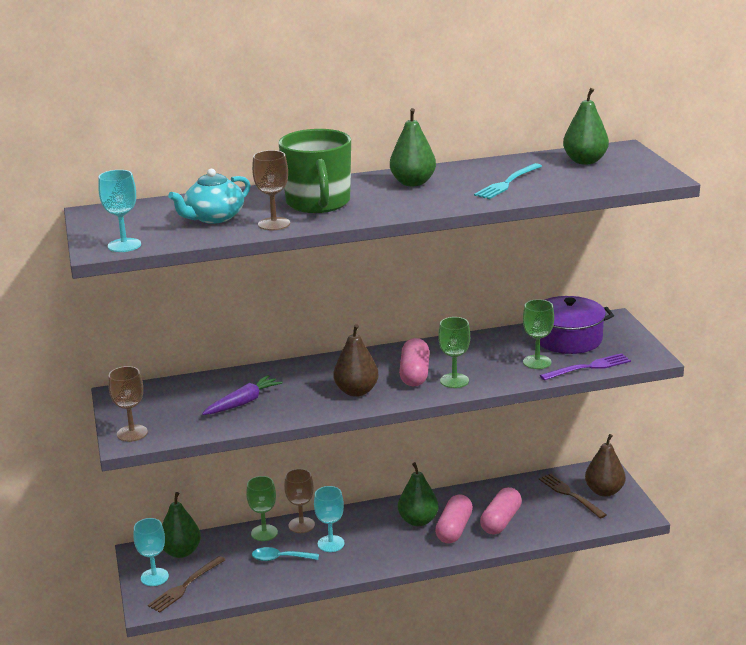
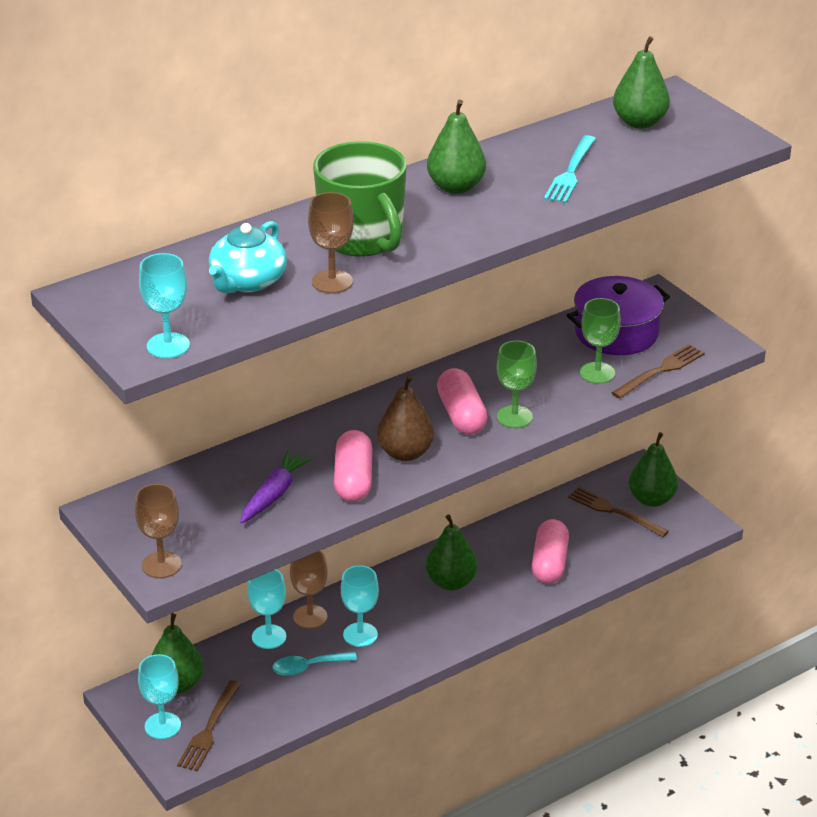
camera: 20 degrees left, 10 degrees up
green goblet [246,476,278,541] -> turquoise goblet [247,569,286,649]
pink capsule [435,494,473,543] -> pink capsule moved to [334,430,373,502]
purple fork [540,353,631,381] -> brown fork [611,344,705,399]
brown pear [585,434,625,497] -> green pear [629,432,678,507]

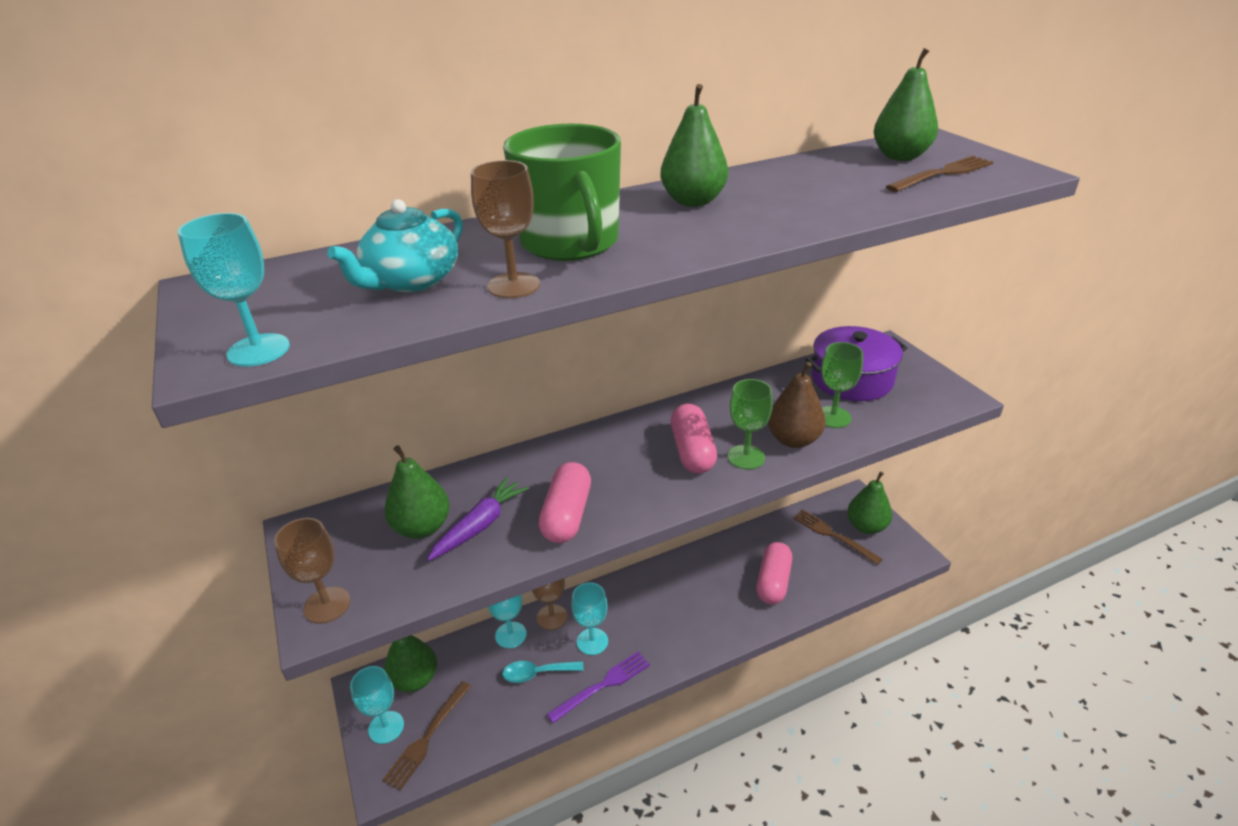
camera: 10 degrees right, 0 degrees up
brown pear [377,375,434,461] -> brown pear moved to [768,362,825,448]
green pear [426,514,477,590] -> green pear moved to [384,445,450,539]
turquoise fork [544,135,596,203] -> none
brown fork [611,344,705,399] -> brown fork moved to [886,156,993,192]
none -> purple fork [547,651,650,723]

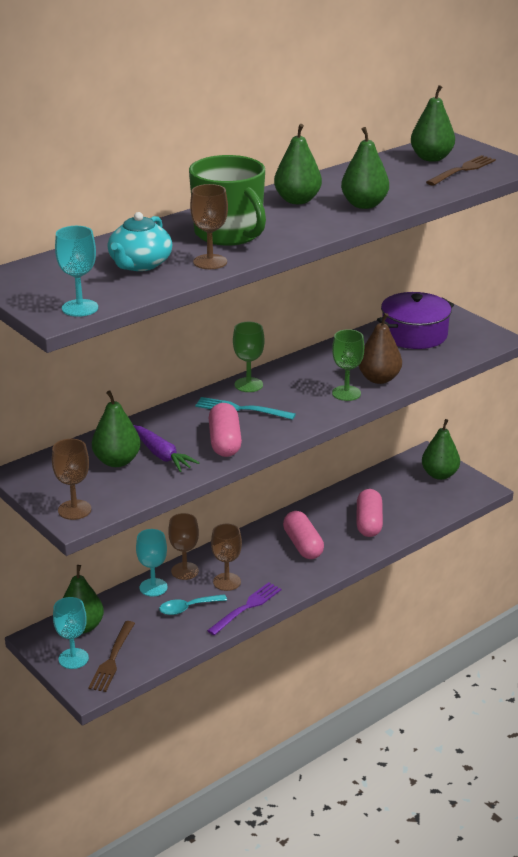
camera: 15 degrees left, 5 degrees down
purple carrot [427,477,529,561] -> purple carrot turned 120 degrees clockwise [133,425,199,472]
turquoise goblet [571,582,608,655] -> brown goblet [211,524,242,591]
pink capsule [671,404,717,473] -> pink capsule moved to [283,511,324,559]
brown fork [793,510,883,565] -> none
green goblet [821,342,863,428] -> green goblet moved to [233,322,265,392]
none -> turquoise fork [195,397,296,420]
none -> green pear [341,127,389,209]

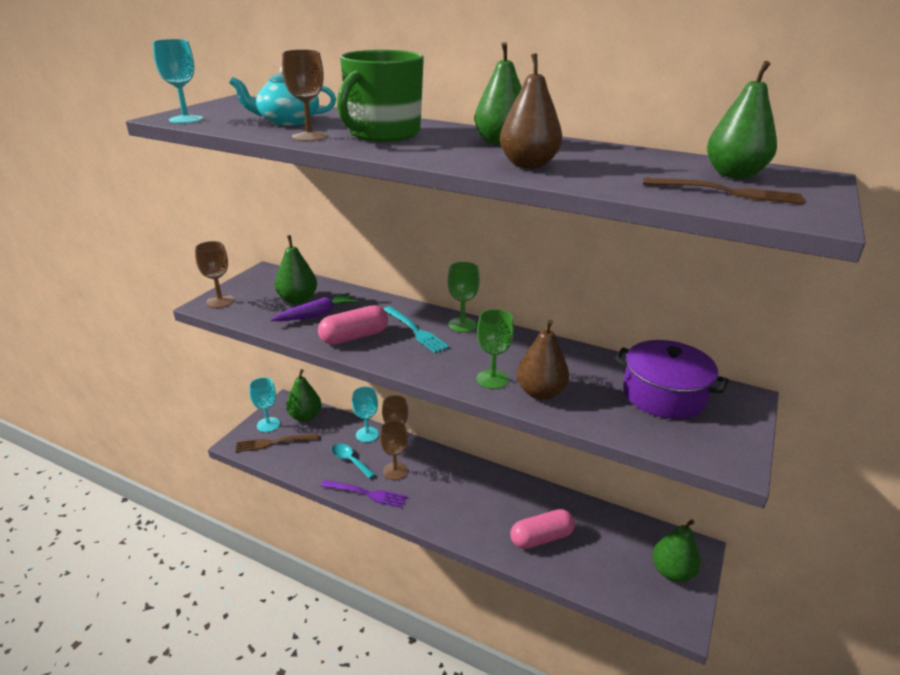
camera: 65 degrees right, 0 degrees up
purple carrot [133,425,199,472] -> purple carrot turned 150 degrees counterclockwise [270,293,358,321]
turquoise fork [195,397,296,420] -> turquoise fork turned 150 degrees clockwise [384,306,449,353]
pink capsule [283,511,324,559] -> none
green pear [341,127,389,209] -> brown pear [500,53,562,169]

